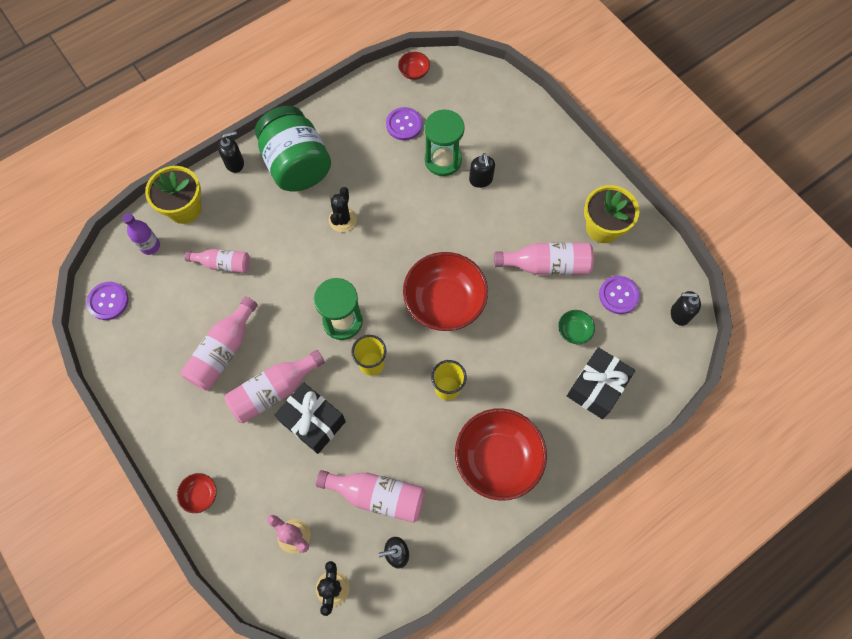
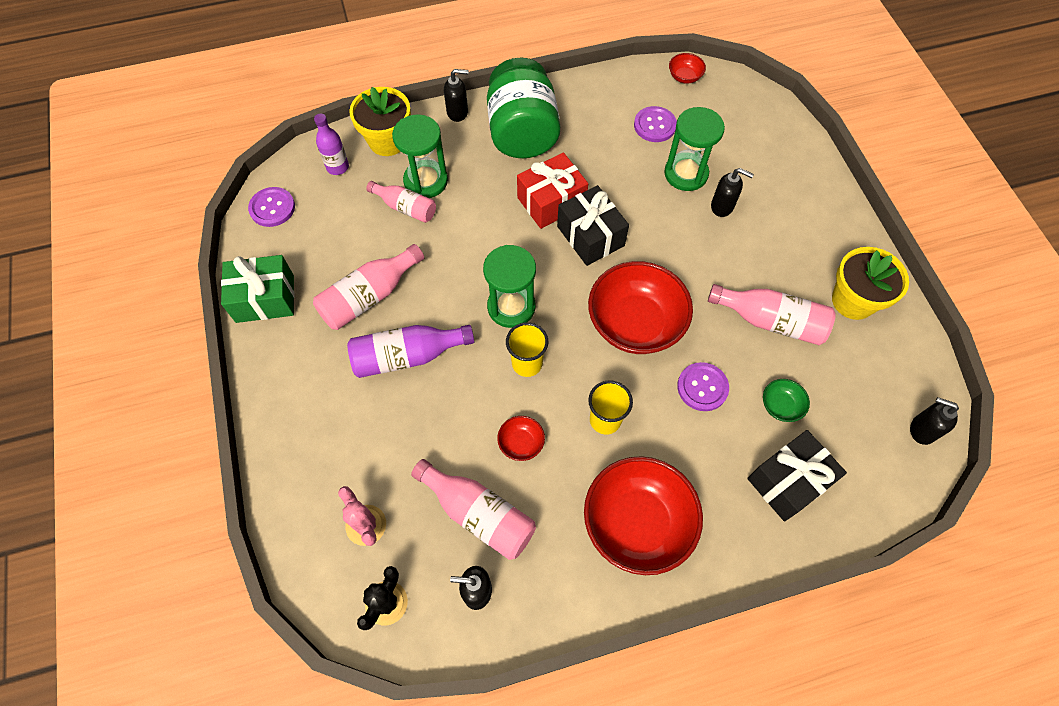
camera: 20 degrees right, 5 degrees down
red bowl [177,473,217,513] -> red bowl moved to [497,416,545,461]
pink bottle [224,350,325,423] -> purple bottle [347,325,474,378]
black gift [274,382,346,454] -> black gift moved to [557,185,629,266]
black cactus [329,187,357,232] -> red gift [517,152,588,229]
black soap dispenser [469,153,495,188] -> black soap dispenser turned 75 degrees counterclockwise [711,168,754,217]
purple button [599,276,640,314] -> purple button moved to [677,362,729,411]
none -> green gift [221,255,295,323]
none -> green hourglass [392,114,448,198]

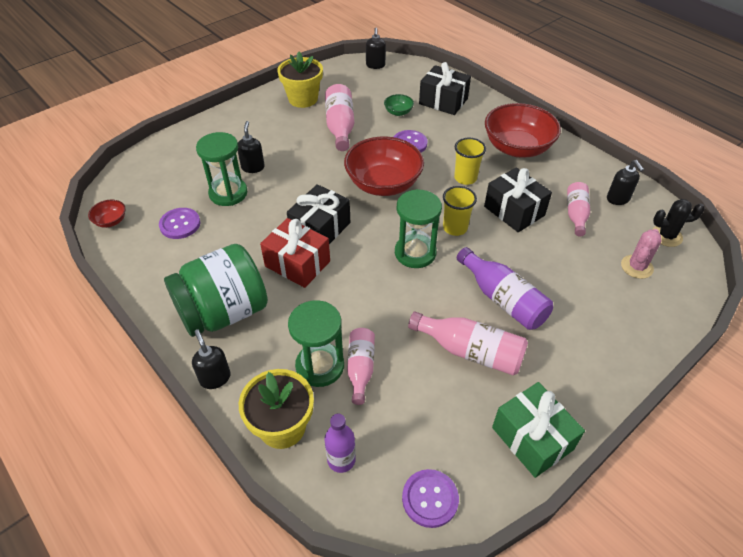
camera: 115 degrees left, 15 degrees down
pink bottle [411,459,536,560] -> pink bottle [567,182,590,236], size x0.66
red bowl [497,416,545,461] -> black gift [484,167,552,232]

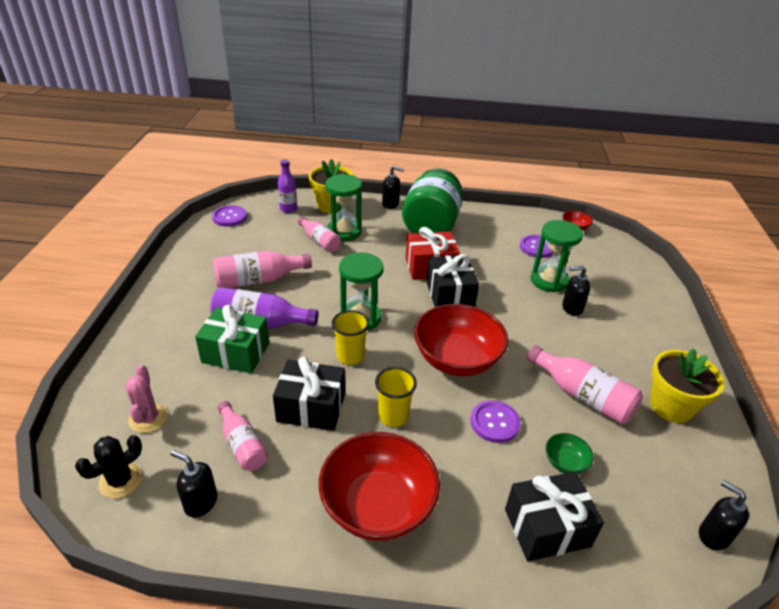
camera: 135 degrees right, 10 degrees down
black soap dispenser [238,121,265,173] -> black soap dispenser turned 135 degrees clockwise [562,266,590,316]
green gift [492,382,585,478] -> green gift moved to [195,305,269,373]

